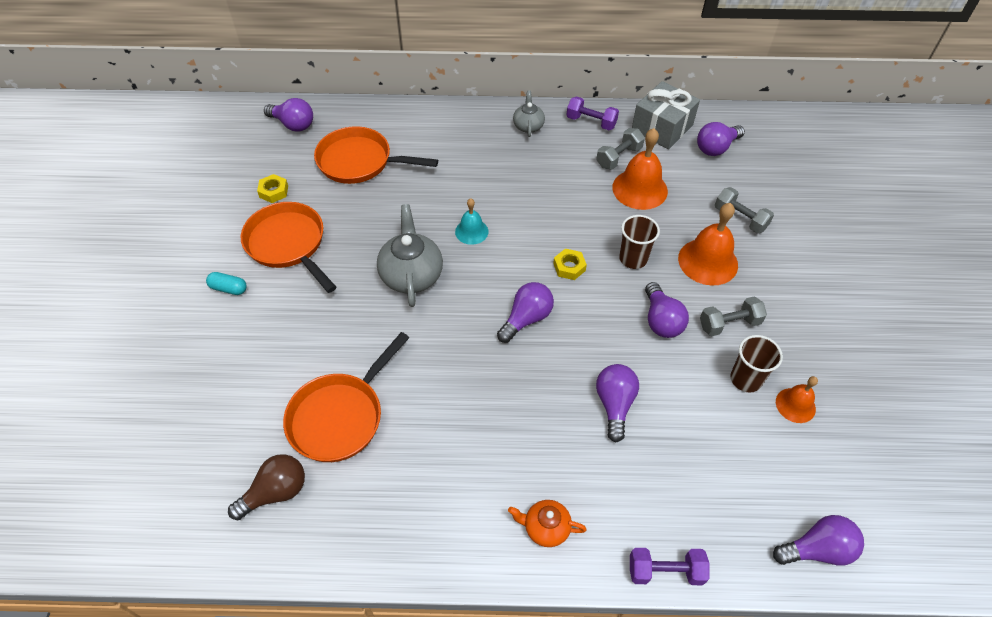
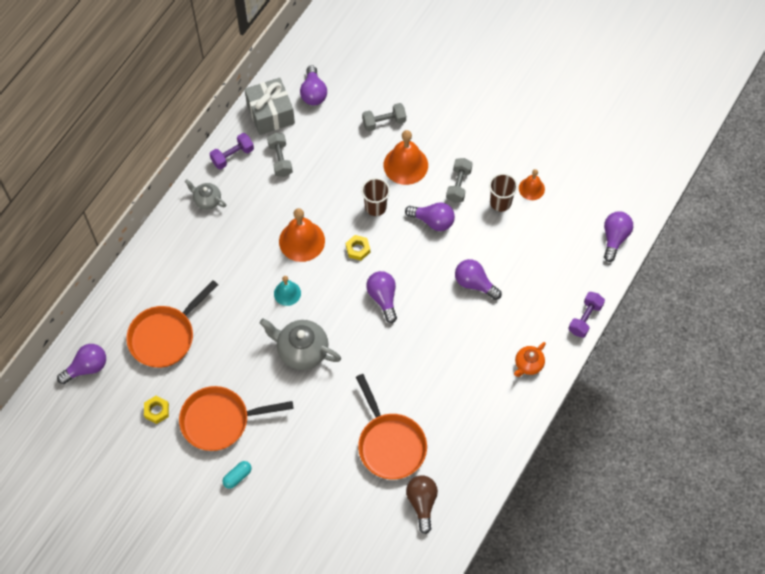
camera: 60 degrees left, 10 degrees up
orange bell [612,128,668,210] -> orange bell moved to [279,208,325,262]

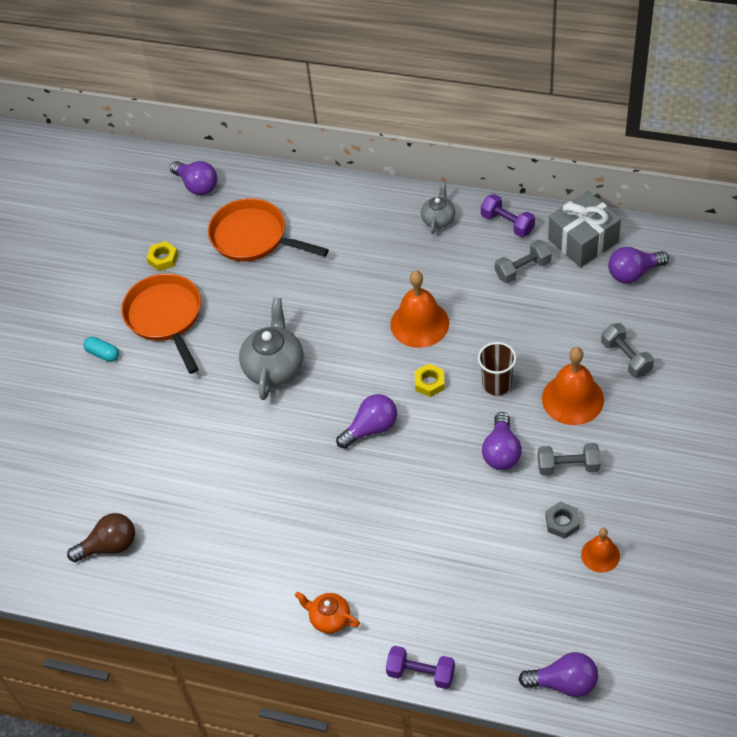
camera: 80 degrees right, 10 degrees down
turquoise bell [274,276,301,306] -> none
orange pan [356,374,427,479] -> none
purple light bulb [455,259,502,300] -> none
brown cup [489,173,518,212] -> grey nut [546,502,580,539]

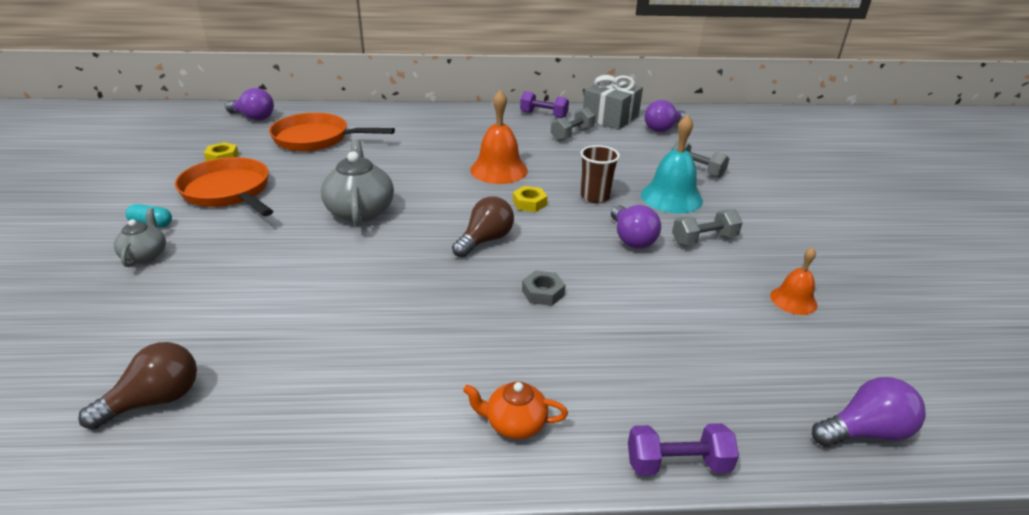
camera: 25 degrees left, 20 degrees down
purple light bulb [336,394,397,449] -> brown light bulb [452,196,514,258]
grey teapot [421,182,455,234] -> grey teapot moved to [114,208,166,267]
orange bell [542,347,604,425] -> turquoise bell [641,114,703,213]
grey nut [546,502,580,539] -> grey nut moved to [522,270,565,306]

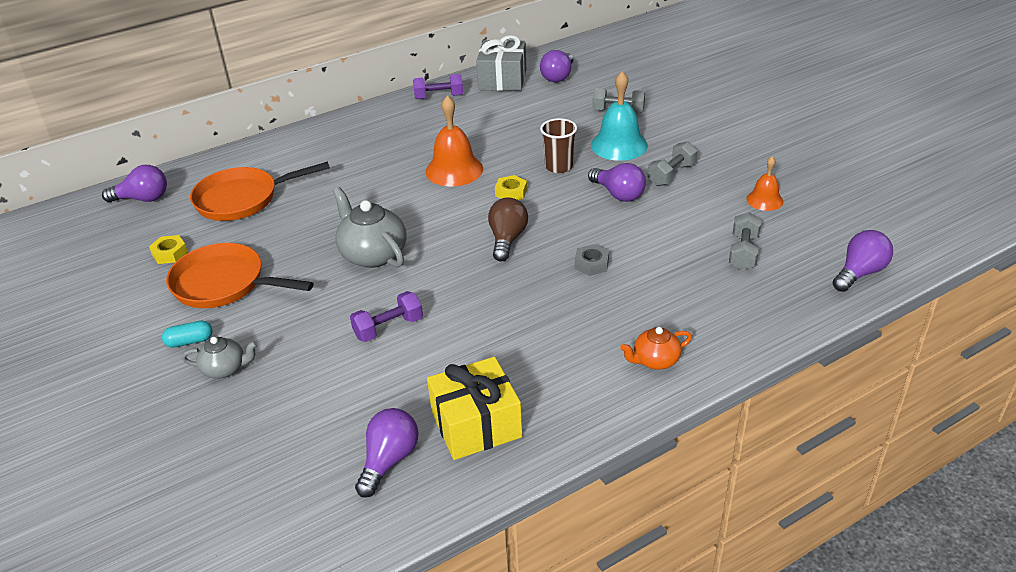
camera: 25 degrees left, 5 degrees up
brown light bulb [78,342,197,430] -> purple light bulb [355,408,419,498]
grey teapot [114,208,166,267] -> grey teapot turned 120 degrees clockwise [182,337,258,379]
grey dumbbell [551,107,595,141] -> grey dumbbell moved to [729,212,761,270]
purple dumbbell [628,423,739,476] -> purple dumbbell moved to [350,291,423,342]
none -> yellow gift [427,357,522,460]

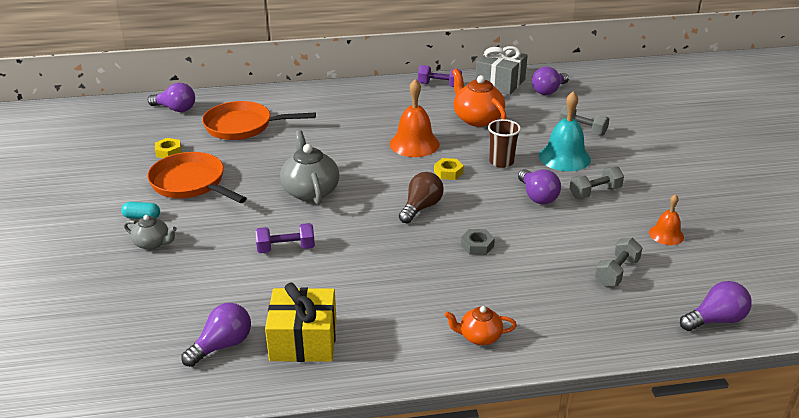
camera: 20 degrees right, 5 degrees down
none -> orange teapot [452,69,507,127]

